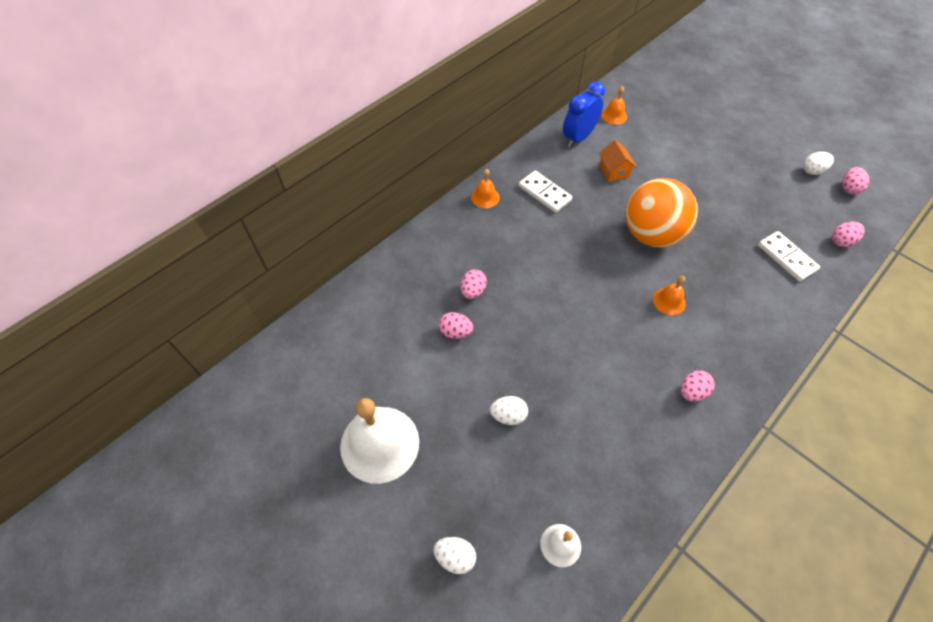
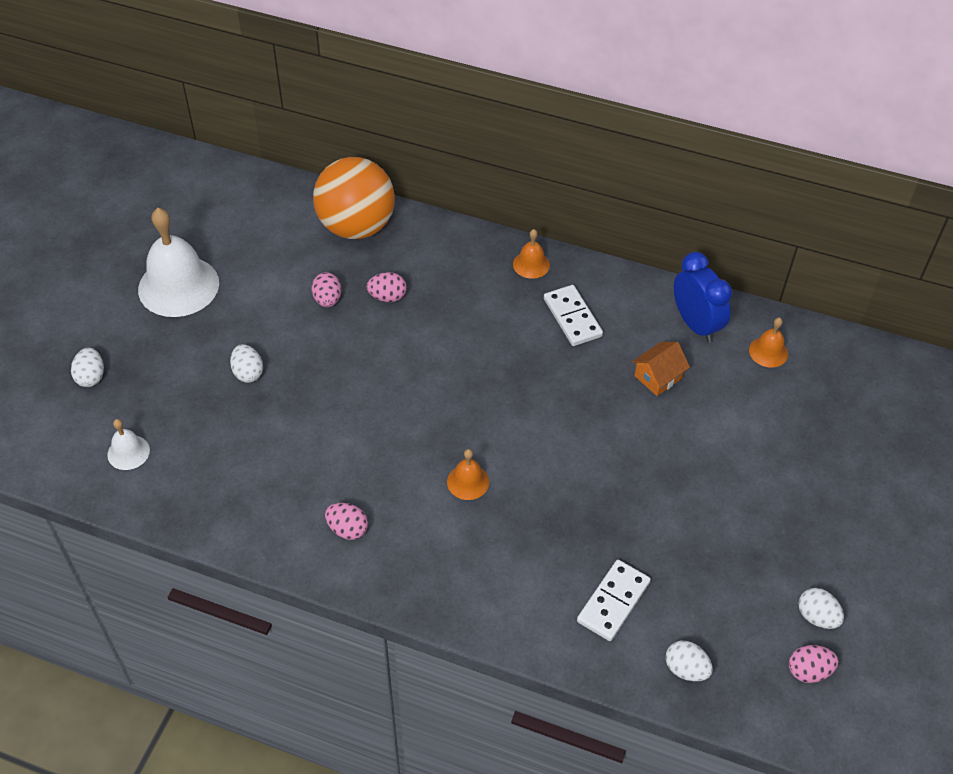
camera: 65 degrees right, 5 degrees down
white domino [519,171,573,213] -> white domino turned 45 degrees counterclockwise [544,285,603,346]
blue clock [563,81,605,147] -> blue clock turned 45 degrees clockwise [674,252,732,343]
orange ball [626,178,698,247] -> orange ball moved to [313,157,395,239]
pink egg [832,221,865,247] -> white egg [666,641,713,681]

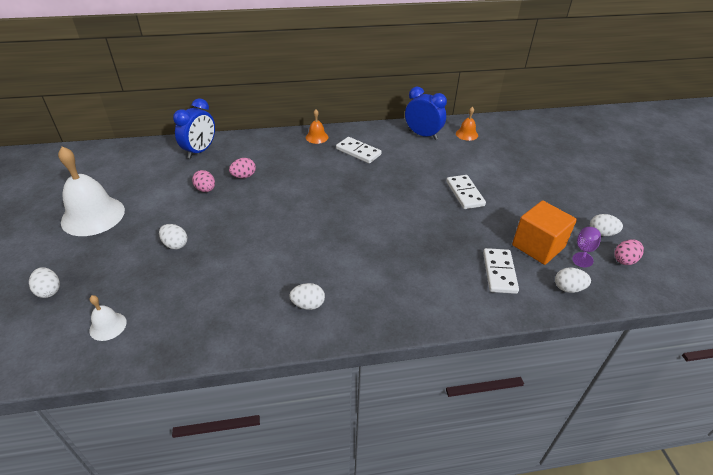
camera: 30 degrees left, 10 degrees down
orange ball [313,157,395,239] -> blue clock [173,98,215,159]
pink egg [325,503,368,540] -> white egg [289,283,325,310]
orange bell [447,449,489,500] -> none
orange house [632,342,690,396] -> none
none -> white domino [446,175,486,209]
none -> orange cube [512,201,577,265]
none -> purple goblet [572,227,601,267]

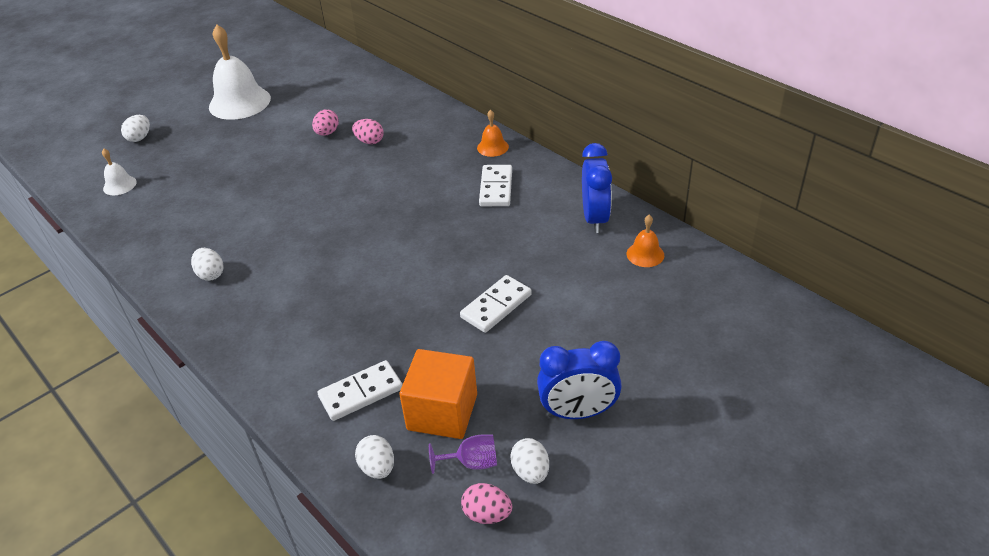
camera: 60 degrees right, 0 degrees up
white egg [159,224,188,249] -> none
blue clock [173,98,215,159] -> blue clock moved to [537,341,622,419]

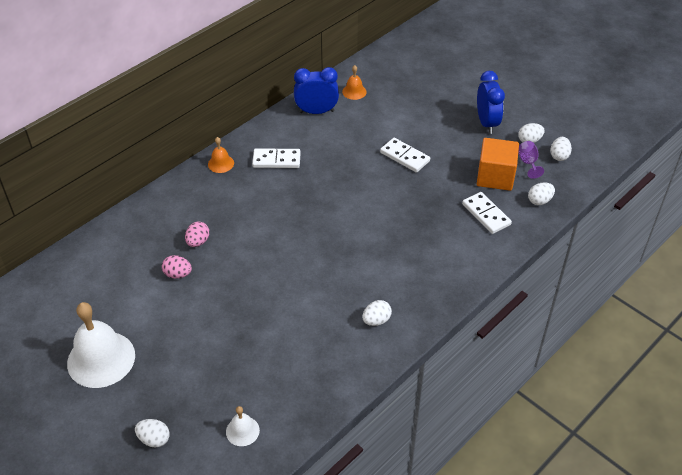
camera: 95 degrees left, 5 degrees up
pink egg [461,483,512,524] -> white egg [550,137,572,161]

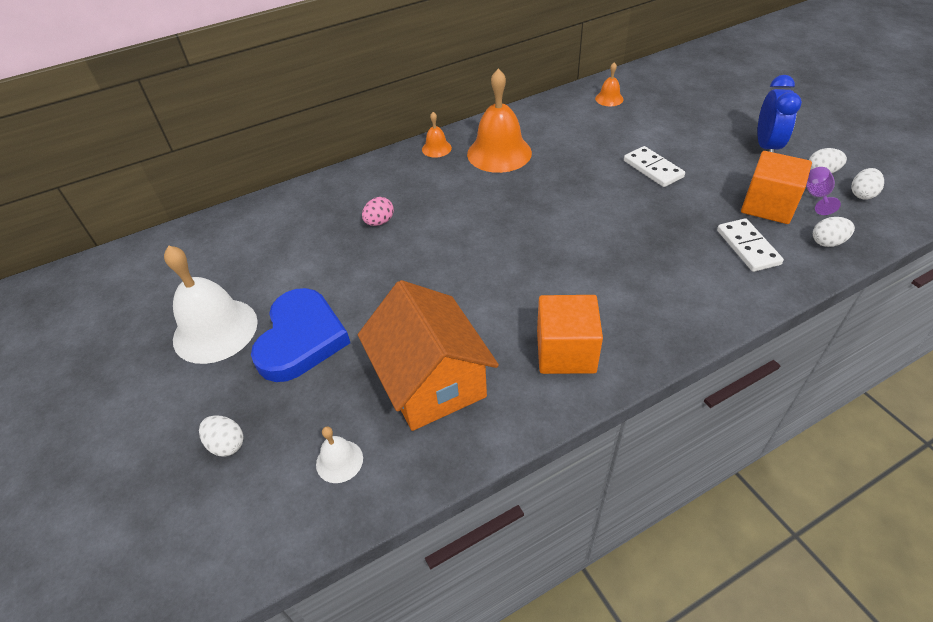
camera: 20 degrees right, 0 degrees up
pink egg [162,255,192,279] -> none
white domino [252,148,301,168] -> orange bell [467,69,532,173]
blue clock [294,67,339,114] -> none
white egg [362,300,392,326] -> orange cube [537,295,603,374]
none -> blue heart [251,288,350,382]
none -> orange house [358,280,499,431]

